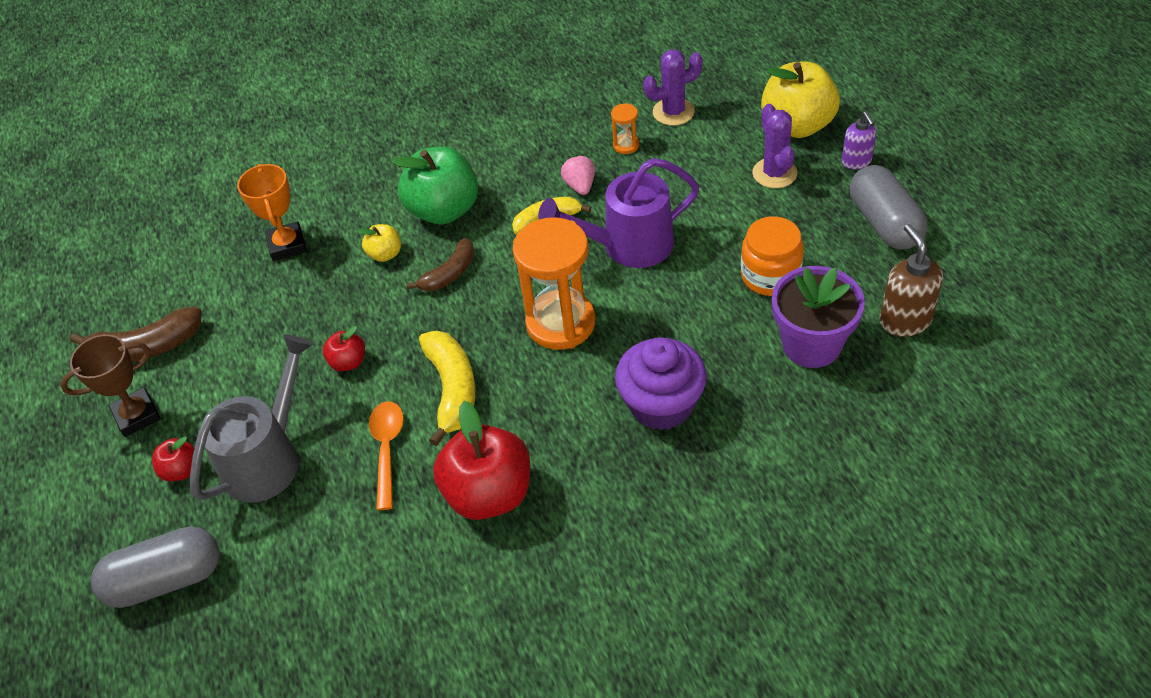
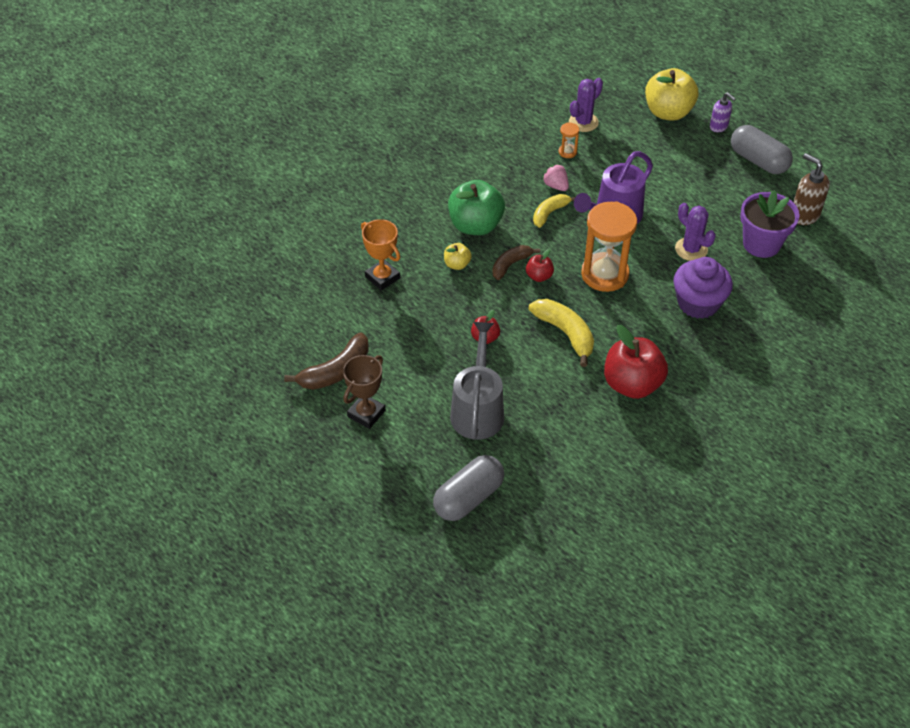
camera: 30 degrees left, 0 degrees up
red apple [152,436,195,481] -> red apple moved to [526,249,554,282]
orange spoon [369,401,404,510] -> none
brown banana [406,238,475,291] -> brown banana turned 150 degrees counterclockwise [492,245,540,280]
orange jar [741,216,804,296] -> none
purple cactus [752,104,797,188] -> purple cactus moved to [675,203,716,261]

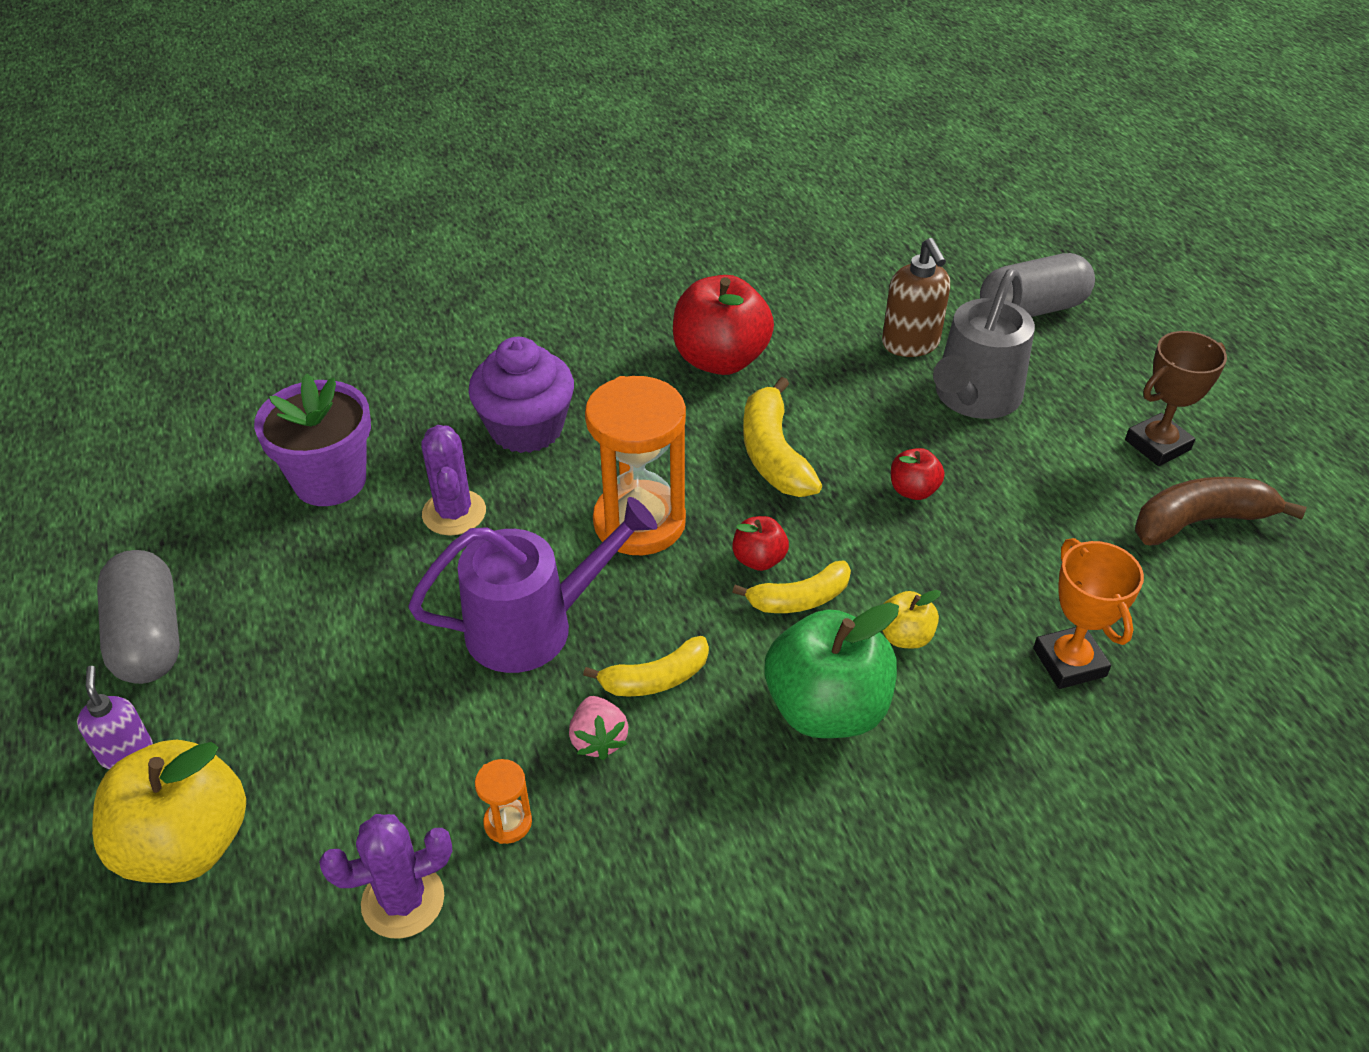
camera: 155 degrees left, 5 degrees down
brown banana [492,245,540,280] -> yellow banana [733,561,851,613]
brown soap dispenser [793,153,830,225] -> brown soap dispenser moved to [882,238,950,357]

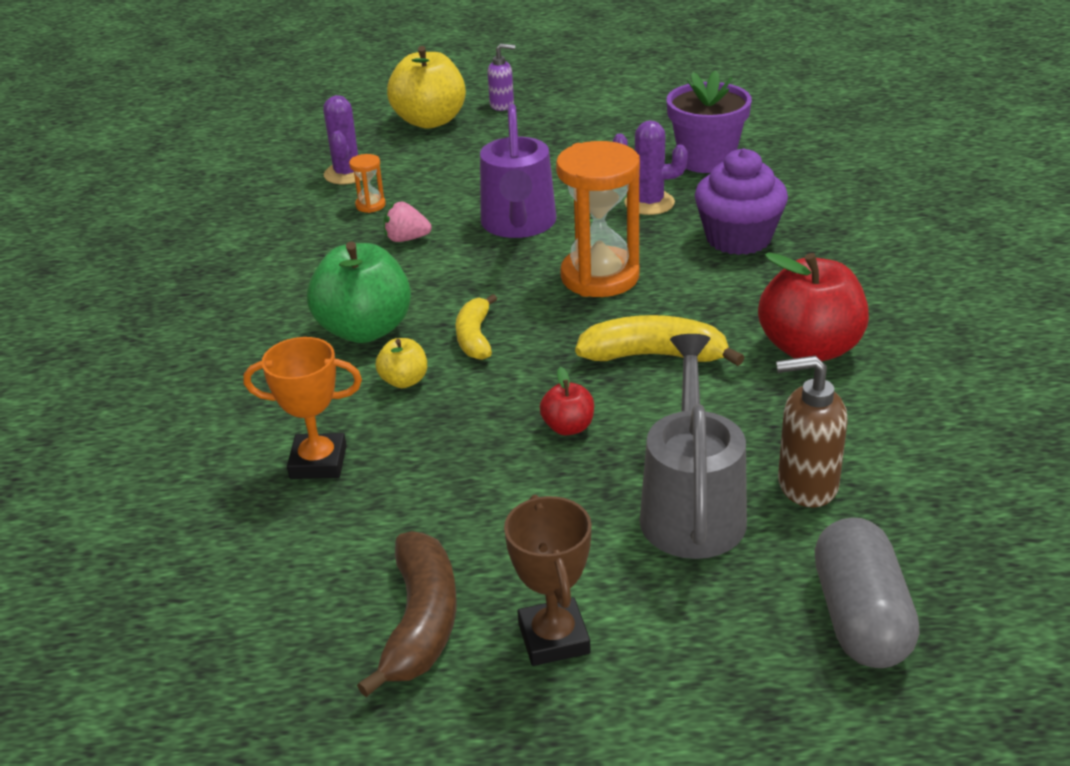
camera: 110 degrees right, 10 degrees down
grey capsule [97,550,180,684] -> none
yellow banana [583,636,709,696] -> none
red apple [732,516,789,571] -> none
grey watering can [933,269,1035,419] -> grey watering can turned 45 degrees clockwise [640,334,747,559]

